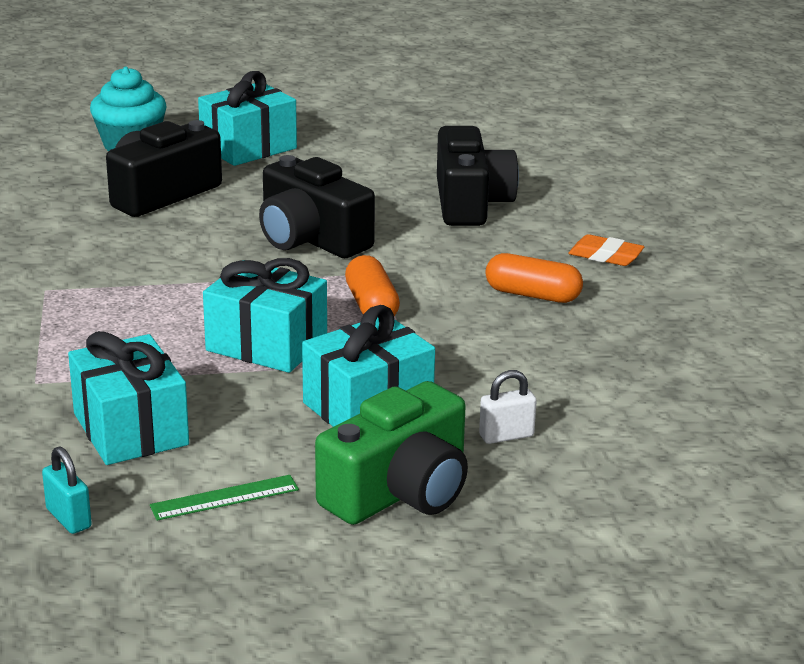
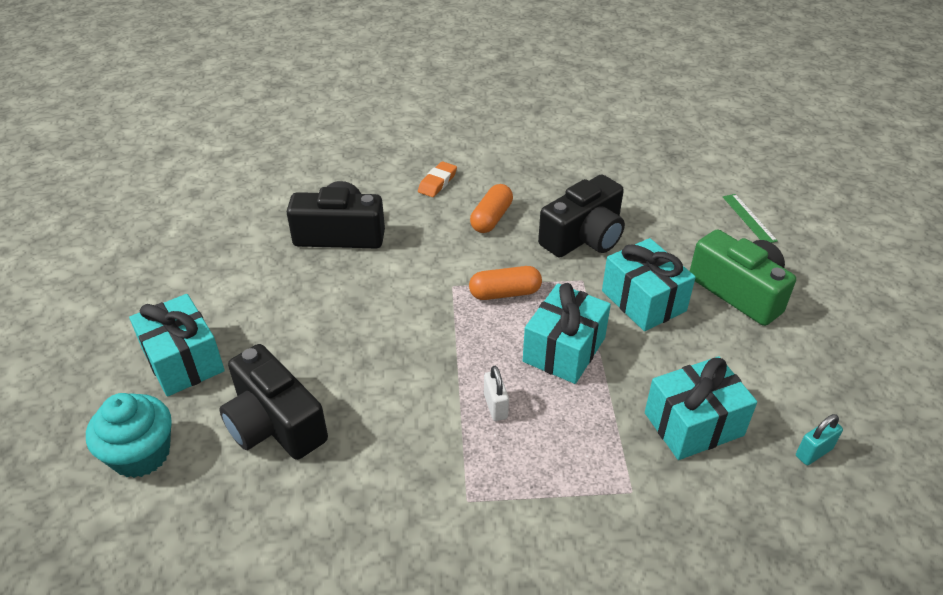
camera: 85 degrees left, 15 degrees up
green ruler [150,475,299,521] -> green ruler moved to [723,194,778,243]
black camera [259,155,375,258] -> black camera moved to [538,174,625,258]
white padlock [479,370,537,444] -> white padlock moved to [484,366,509,421]

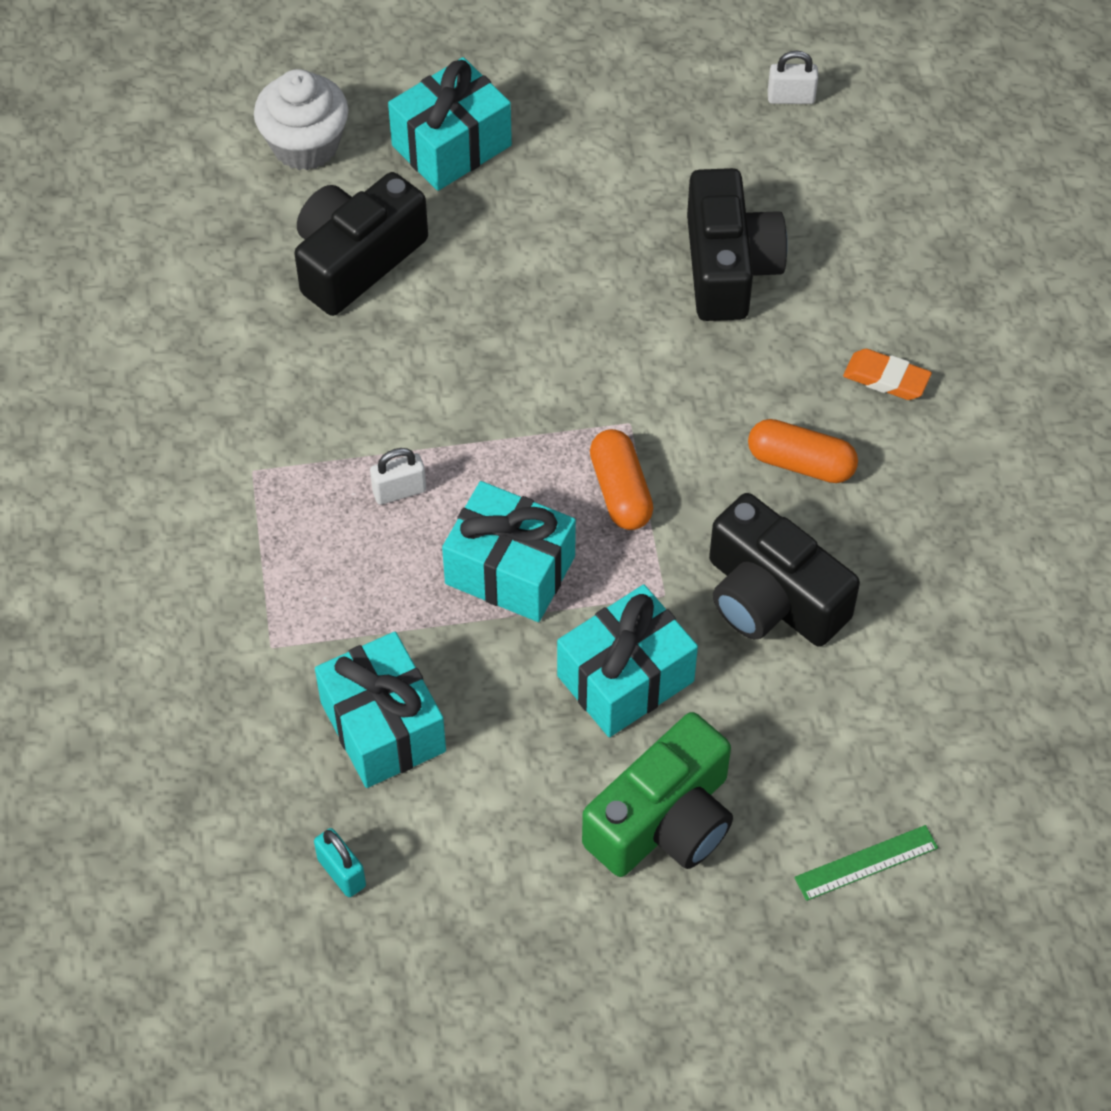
camera: 85 degrees right, 15 degrees up
turquoise cupcake [86,393,172,478] -> white cupcake [254,69,348,170]
none -> white padlock [768,51,818,104]

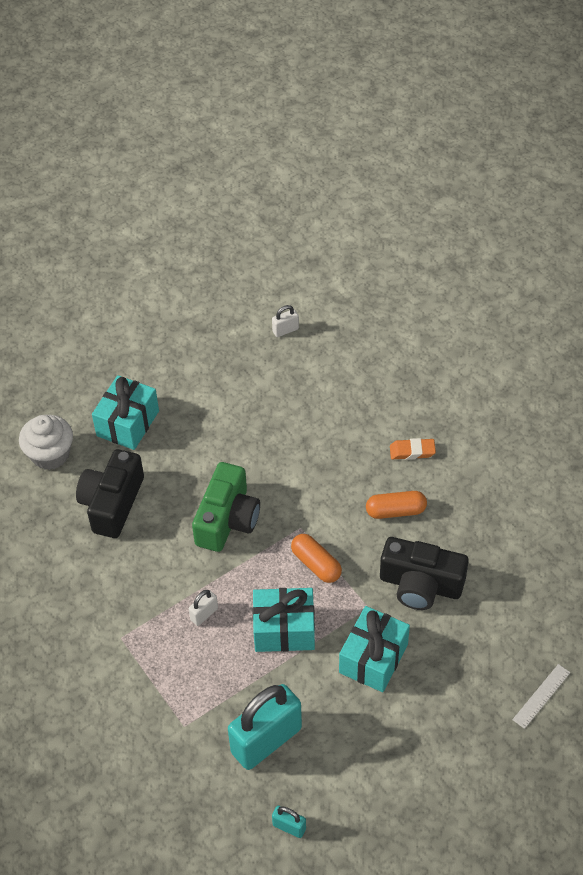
camera: 25 degrees left, 5 degrees down
turquoise gift [315,632,446,788] -> turquoise padlock [228,684,302,770]
green camera [582,712,733,877] -> green camera moved to [192,462,260,552]
black camera [687,168,788,321] -> none
green ruler [794,825,938,901] -> white ruler [512,664,570,729]

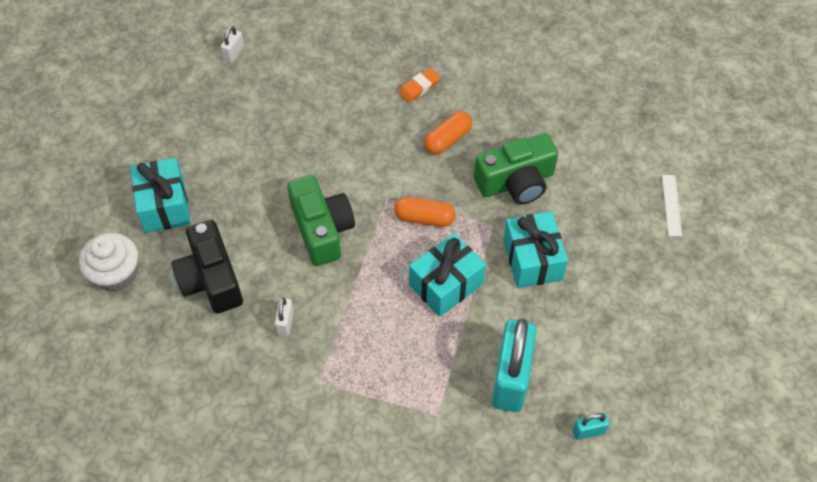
camera: 40 degrees left, 5 degrees up
white padlock [189,590,218,626] -> white padlock moved to [275,297,294,336]
black camera [380,537,469,610] -> green camera [474,133,558,204]

